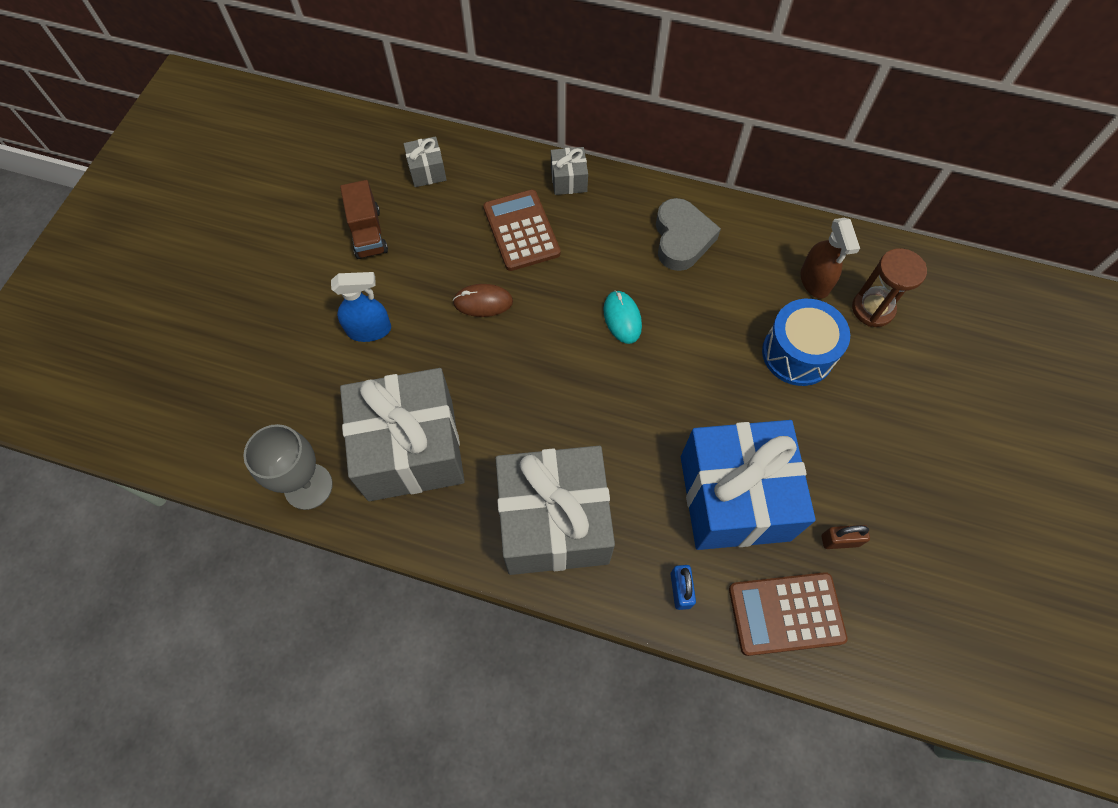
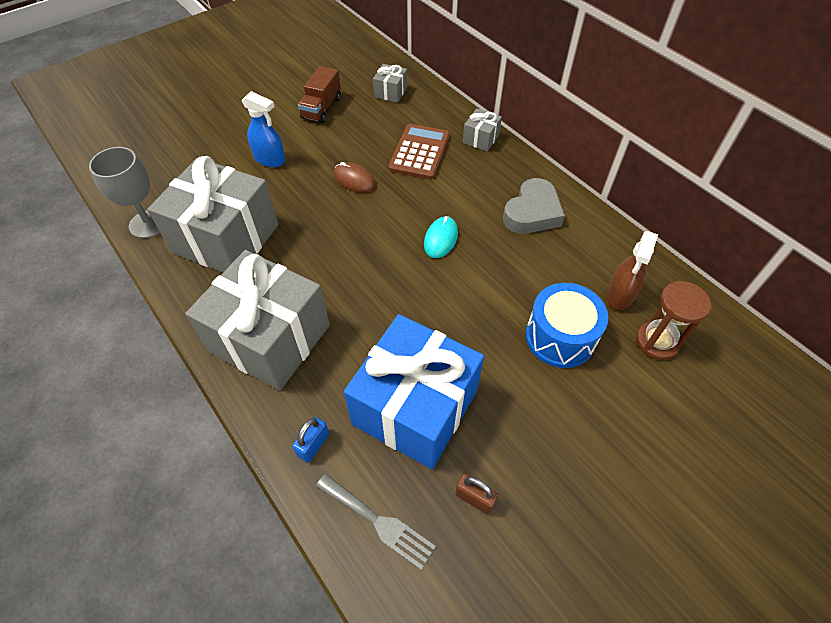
camera: 35 degrees right, 10 degrees down
brown calculator [729,572,848,656] -> grey fork [316,474,436,570]

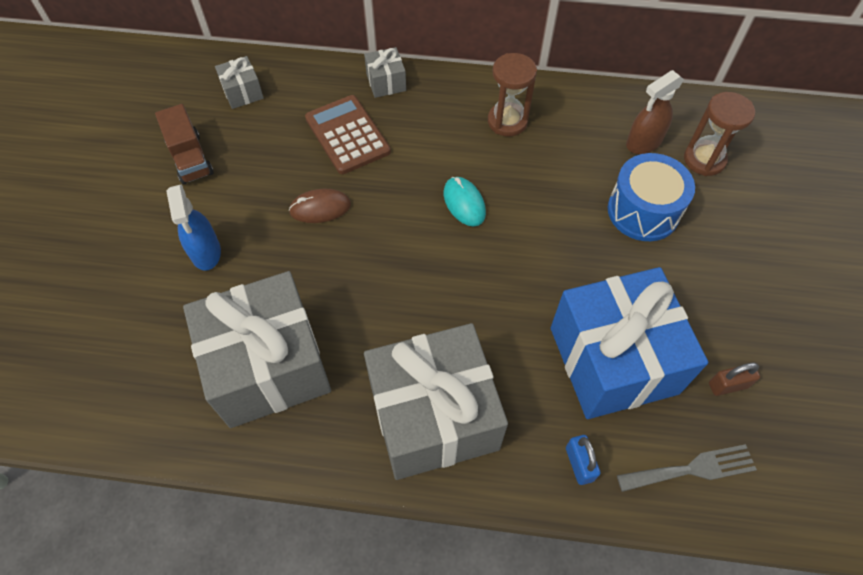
camera: 45 degrees left, 5 degrees up
grey goblet [89,147,160,238] -> none
blue spray bottle [242,91,285,167] -> blue spray bottle turned 90 degrees clockwise [166,184,221,271]
grey heart [503,178,565,234] -> brown hourglass [488,53,537,136]
brown spray bottle [606,231,658,310] -> brown spray bottle turned 75 degrees clockwise [626,70,684,154]

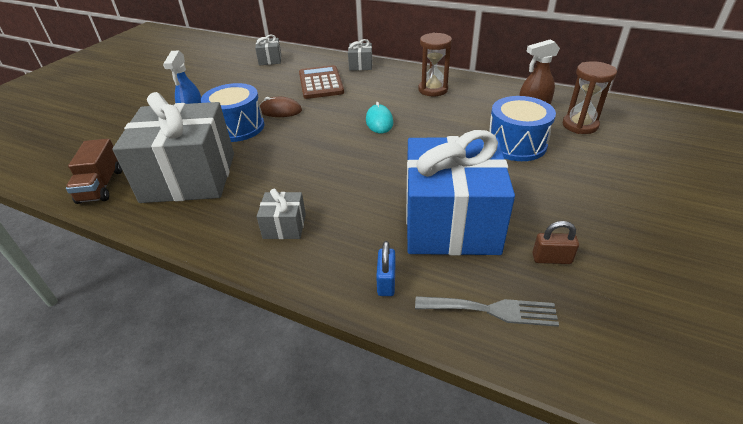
camera: 20 degrees right, 20 degrees down
brown truck [155,104,214,184] -> brown truck moved to [66,139,122,204]
grey gift [364,323,508,480] -> grey gift [257,189,306,239], size x0.42
none -> blue drum [201,83,264,142]

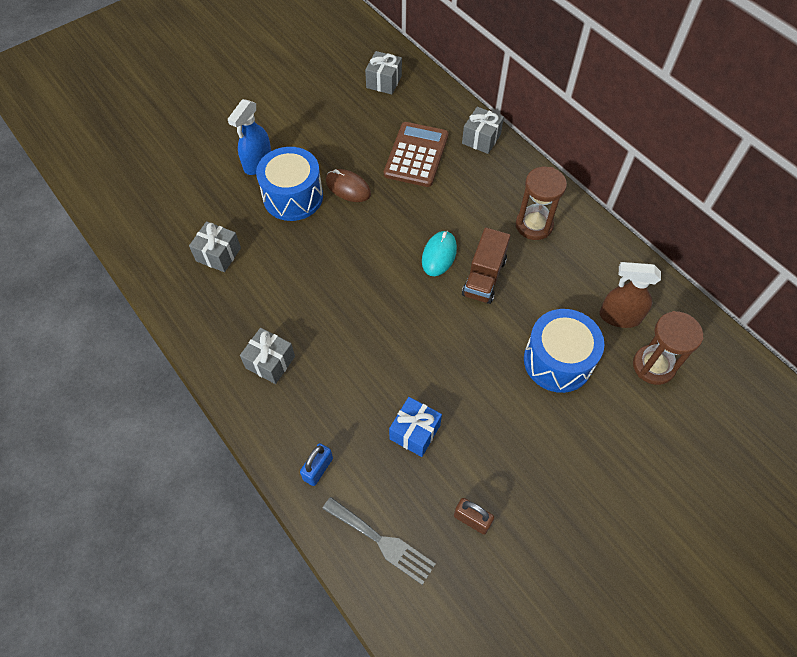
camera: 25 degrees right, 20 degrees up
brown truck [66,139,122,204] -> brown truck moved to [462,227,511,304]
grey gift [112,92,234,203] -> grey gift [189,221,241,272], size x0.42
blue gift [406,130,515,255] -> blue gift [389,397,442,457], size x0.42

